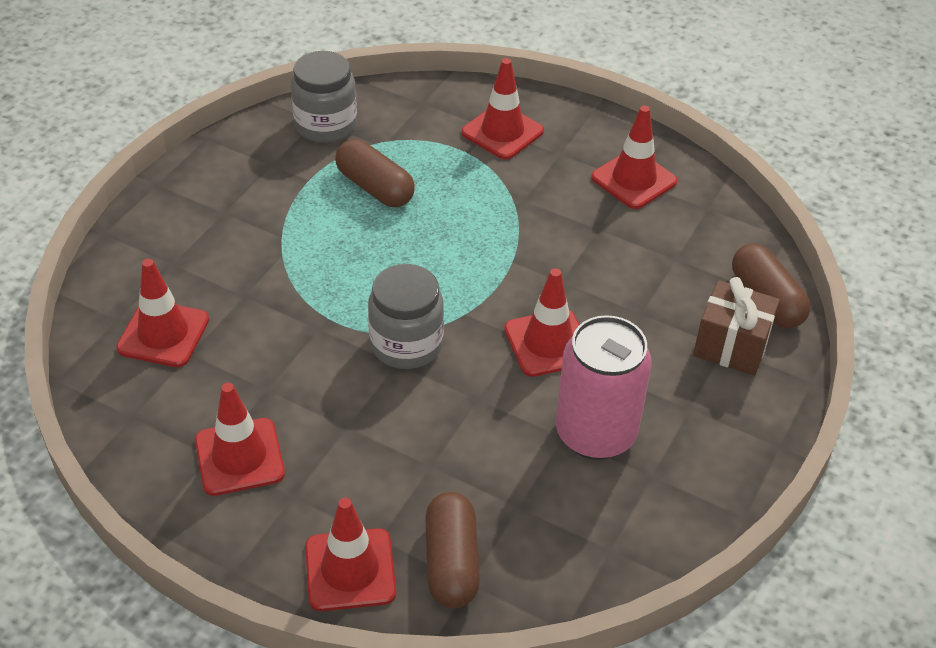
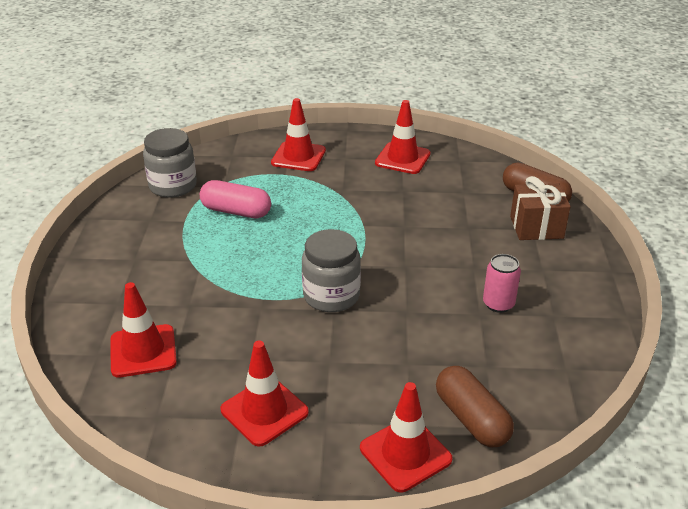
camera: 25 degrees left, 10 degrees down
brown capsule [335,139,415,207] -> pink capsule [200,180,271,218]
red traffic cone [504,268,579,377] -> none
pink can [556,315,652,460] -> pink can [483,254,521,313], size x0.52

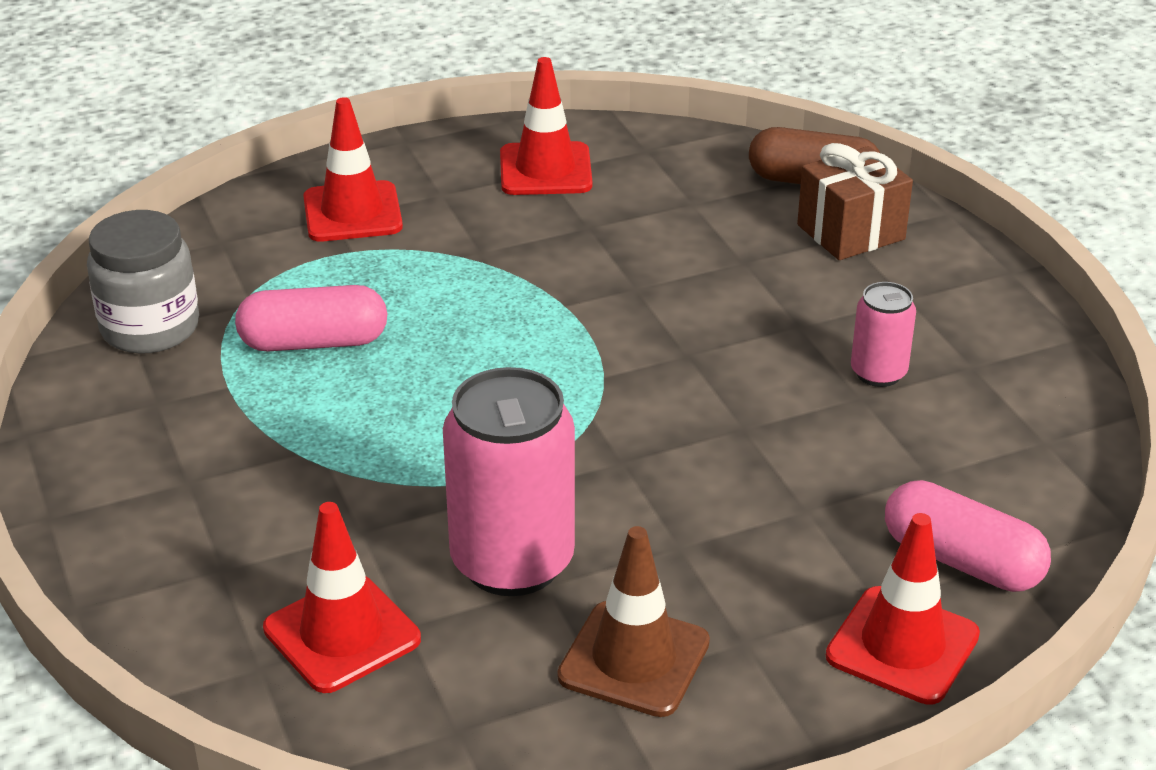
camera: 25 degrees left, 0 degrees up
red traffic cone [220,341,309,447] -> brown traffic cone [557,526,710,717]
grey jar [302,229,361,312] -> none
brown capsule [436,366,514,448] -> pink capsule [885,480,1051,592]
none -> pink can [443,367,575,596]

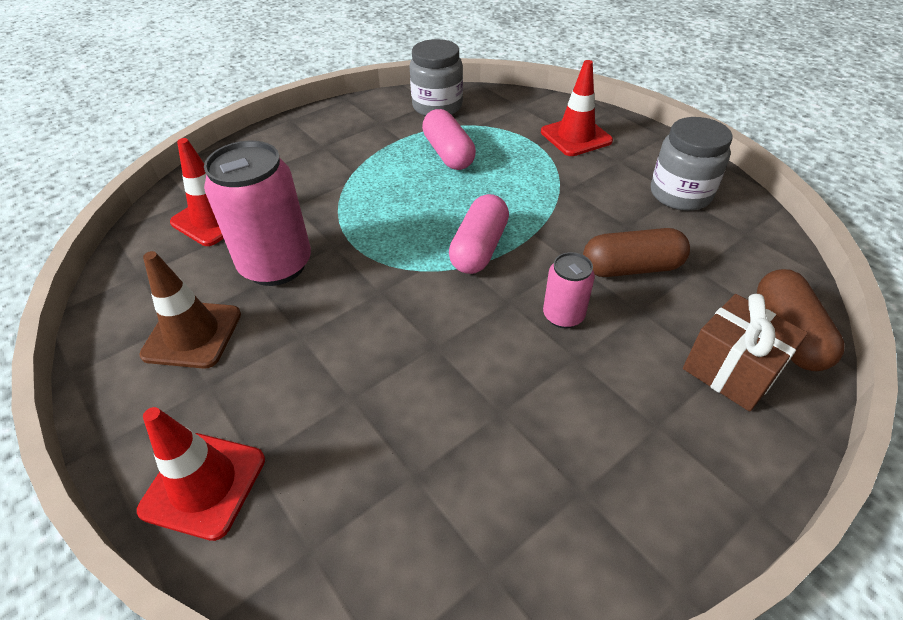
camera: 75 degrees right, 10 degrees up
red traffic cone [500,57,593,195] -> grey jar [651,117,733,211]
pink can [851,282,916,387] -> pink can moved to [543,252,595,328]
pink capsule [885,480,1051,592] -> pink capsule moved to [449,194,509,274]
none -> brown capsule [583,228,690,277]

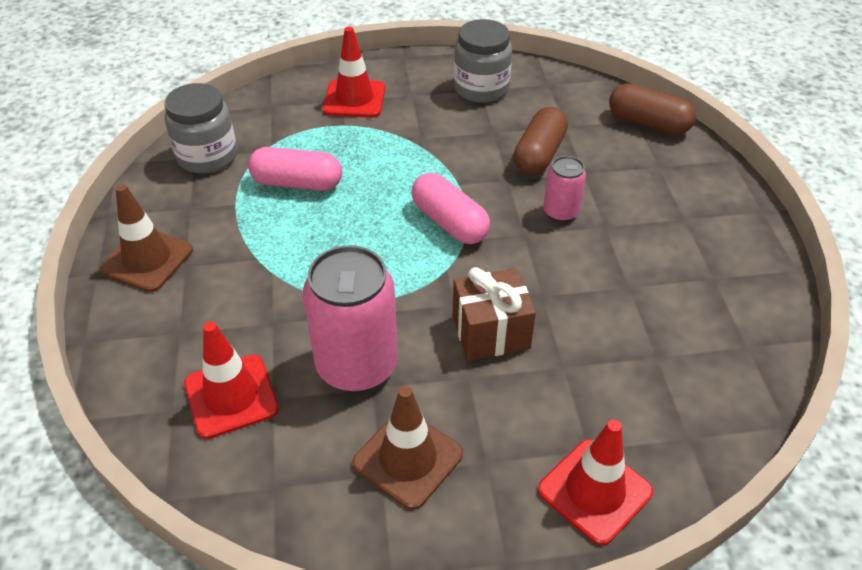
camera: 60 degrees left, 0 degrees up
brown gift [683,294,808,412] -> brown gift moved to [453,267,536,361]
none -> brown traffic cone [100,184,193,292]

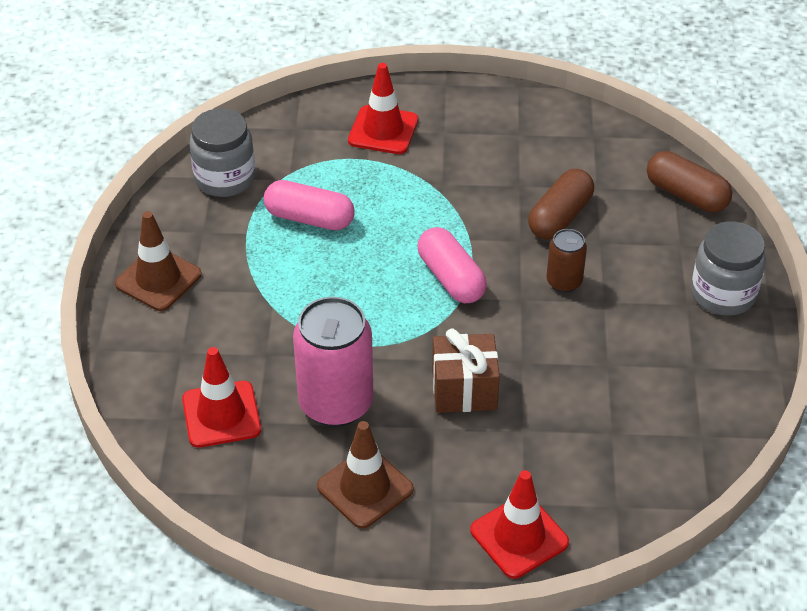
camera: 10 degrees right, 0 degrees up
grey jar [454,19,512,103] -> grey jar moved to [691,221,766,316]
pink can [543,156,586,222] -> brown can [547,229,587,293]

